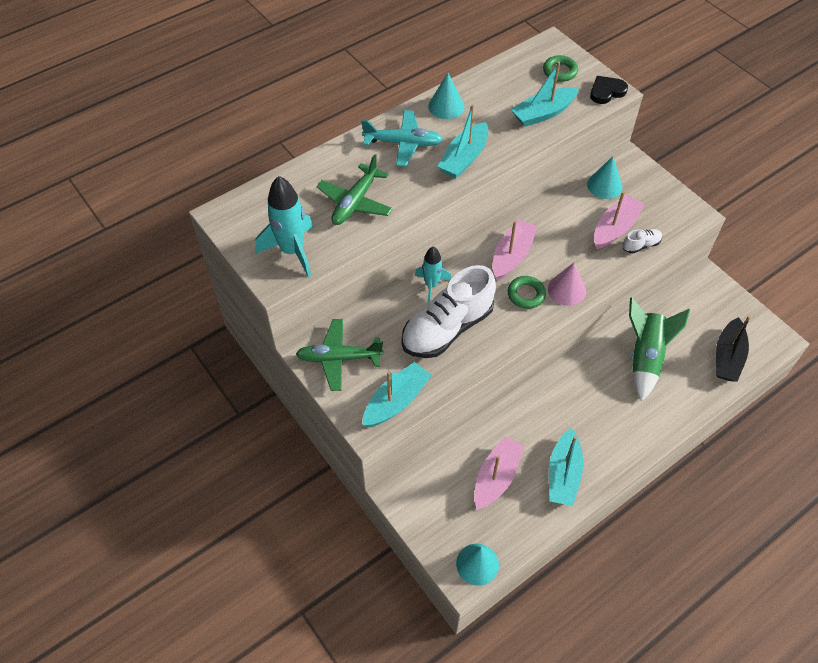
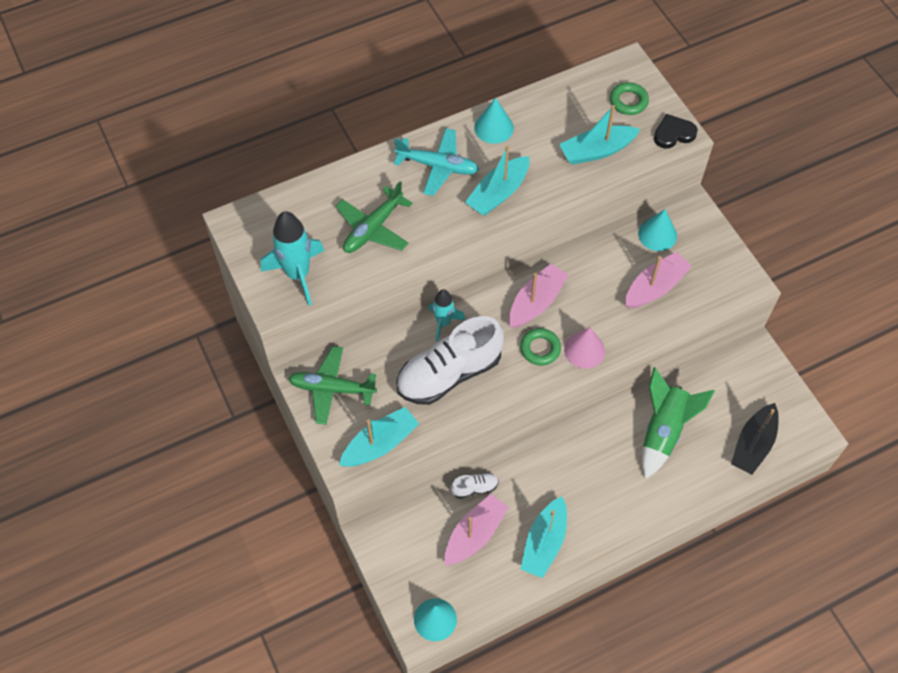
camera: 10 degrees right, 5 degrees up
white shoe [623,229,662,254] -> white shoe moved to [451,472,499,499]

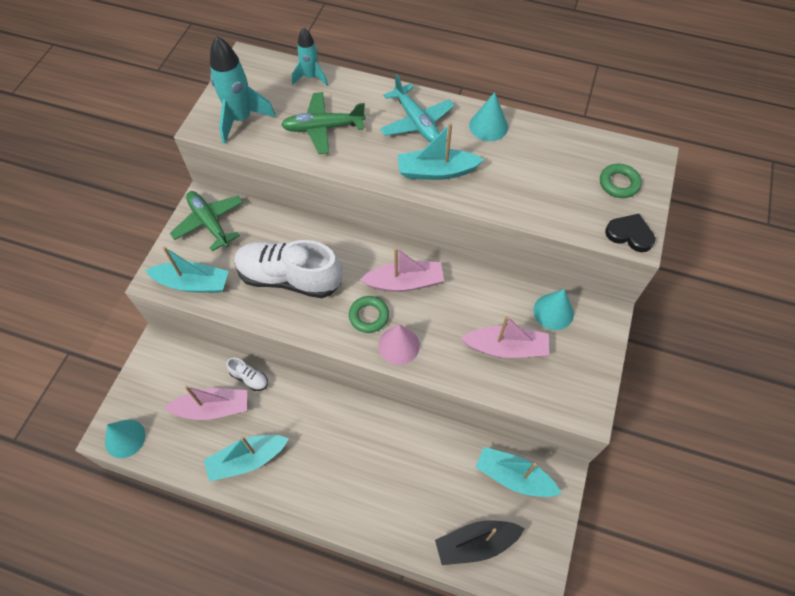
camera: 45 degrees right, 0 degrees up
turquoise rocket [429,289,466,342] -> turquoise rocket moved to [292,27,328,86]
turquoise boat [559,105,640,165] -> turquoise boat moved to [475,447,562,497]
green rocket [642,367,715,479] -> none

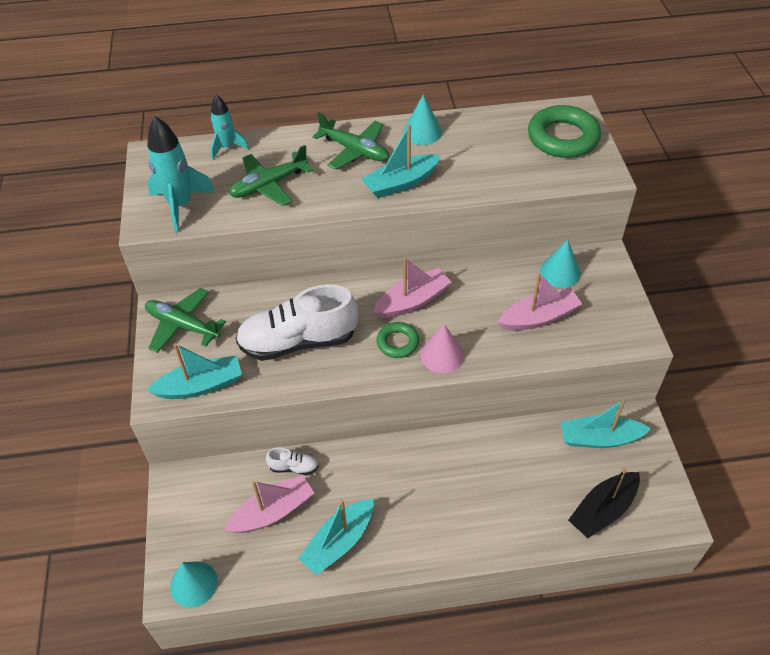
camera: 25 degrees left, 10 degrees down
turquoise plane [380,74,454,143] -> green plane [312,112,389,170]
green ring [600,164,642,198] -> green ring [528,105,601,158], size x1.83
black heart [605,214,655,252] -> none

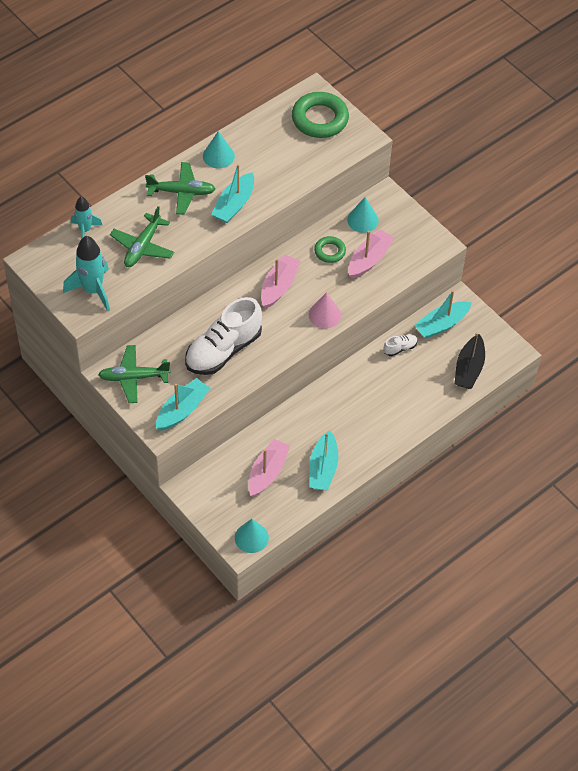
camera: 35 degrees left, 5 degrees up
white shoe [266,447,319,475] -> white shoe moved to [384,334,418,356]
green ring [376,322,419,358] -> green ring moved to [314,236,346,263]

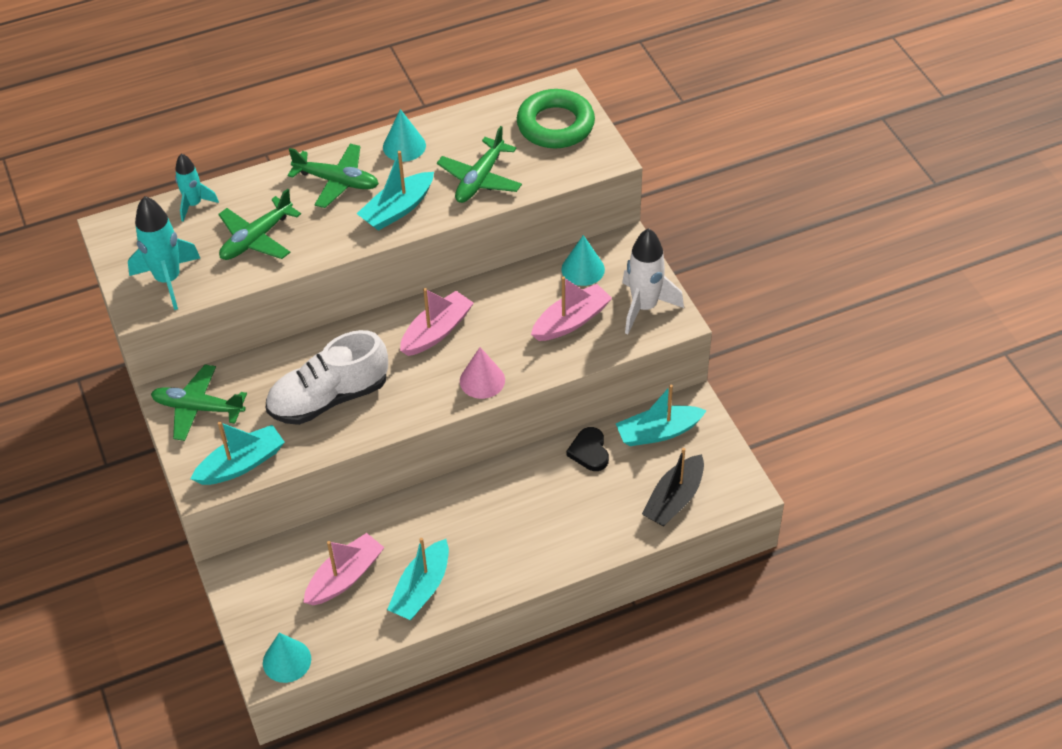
camera: 20 degrees right, 5 degrees down
green ring [314,236,346,263] -> none
white shoe [384,334,418,356] -> black heart [566,427,609,471]
none -> green plane [437,126,522,203]
none -> white rocket [622,228,684,334]

